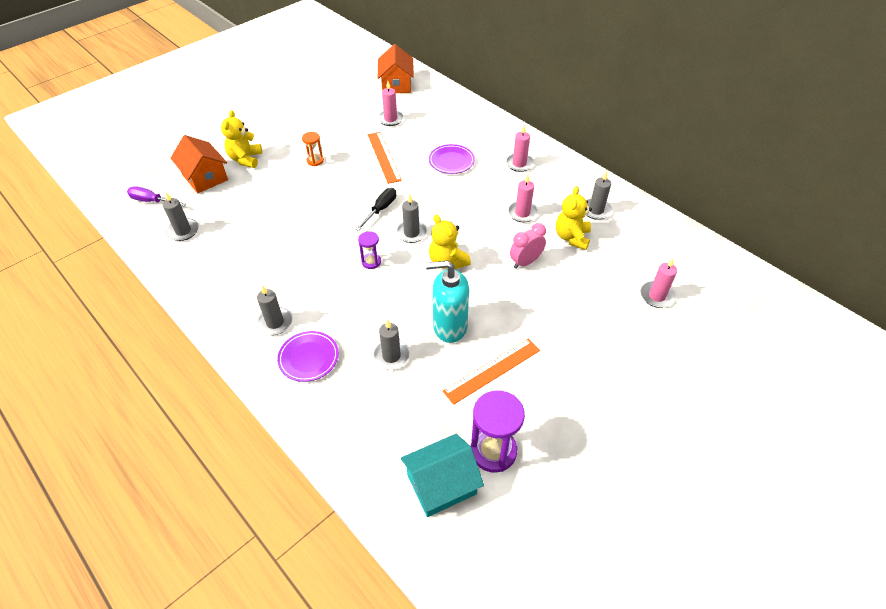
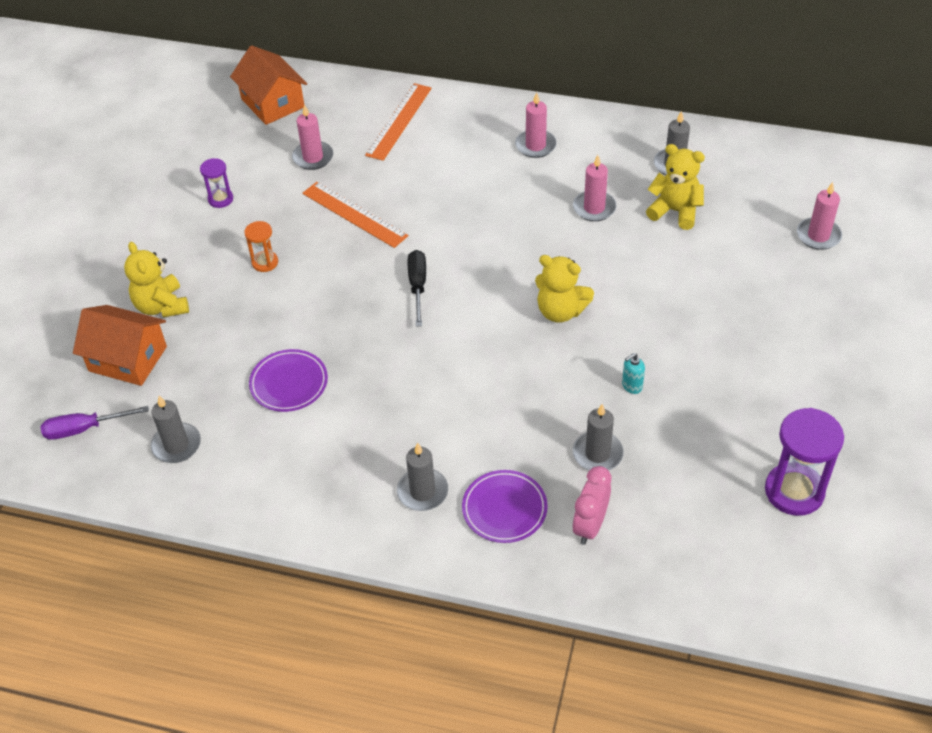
camera: 30 degrees left, 0 degrees up
purple hourglass [358,231,381,269] -> purple hourglass moved to [200,158,233,208]
grey candle [396,194,427,243] -> none
turquoise house [401,434,484,517] -> none
turquoise soap dispenser [426,260,469,343] -> turquoise soap dispenser [622,353,645,394], size x0.40
purple plate [429,144,475,174] -> purple plate moved to [249,349,328,412]
orange ruler [443,338,540,405] -> orange ruler moved to [365,83,432,161]
pink clock [510,223,546,269] -> pink clock moved to [572,466,611,545]
yellow teddy bear [556,186,592,250] -> yellow teddy bear turned 135 degrees clockwise [646,144,705,230]

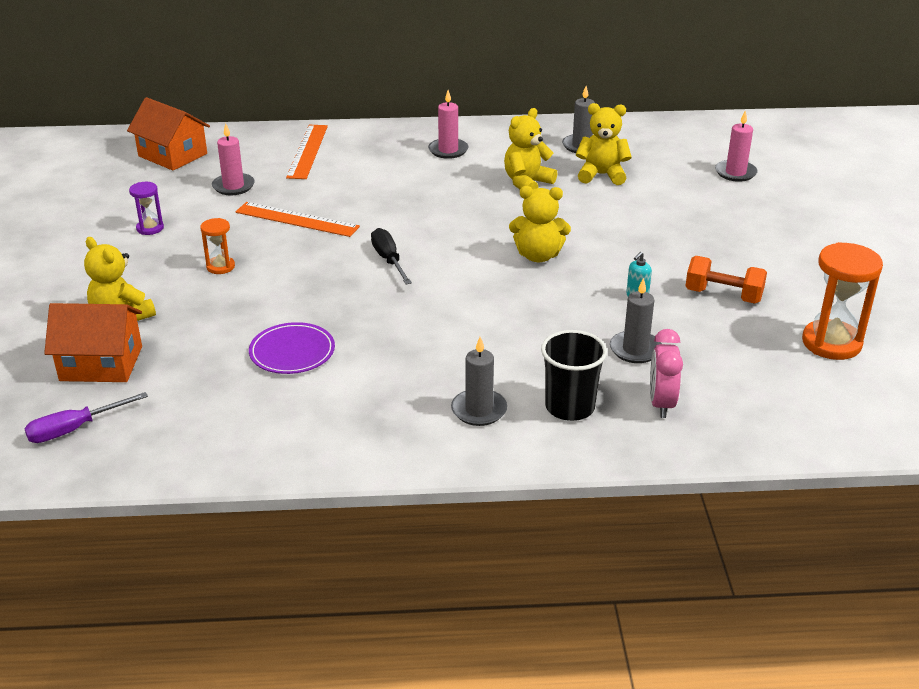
camera: 20 degrees left, 15 degrees down
grey candle [150,396,201,463] -> none
purple plate [462,470,548,543] -> black cup [541,330,607,421]
pink candle [573,155,616,221] -> yellow teddy bear [504,108,557,189]
purple hourglass [765,408,844,516] -> orange hourglass [802,242,883,360]
none -> orange dumbbell [685,256,767,304]

